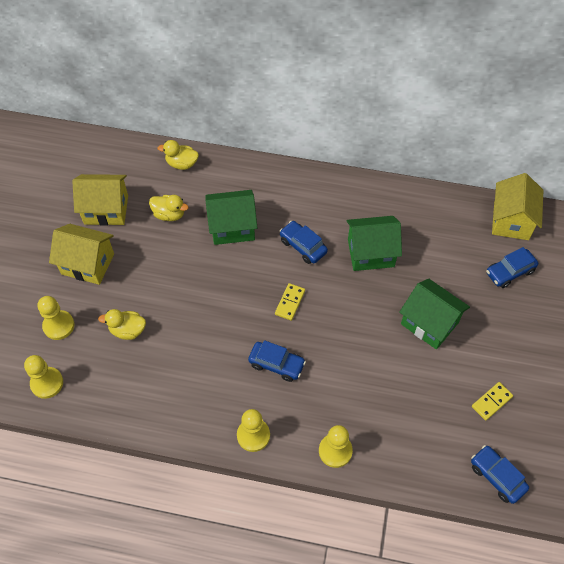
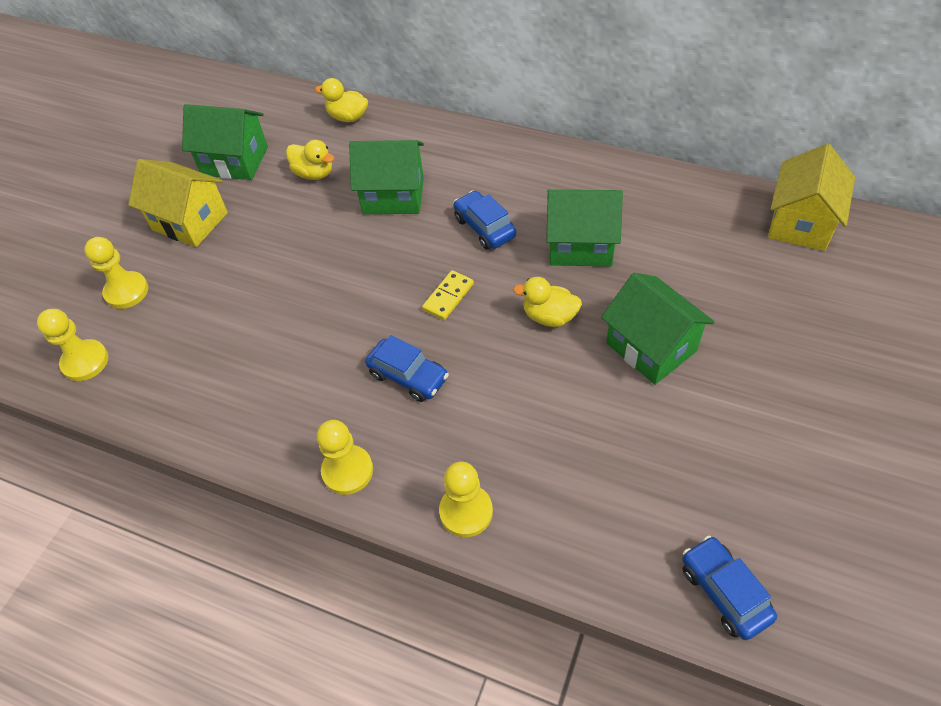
camera: 15 degrees right, 5 degrees down
yellow house [72,174,128,226] -> green house [182,104,268,180]
yellow duck [98,309,146,340] -> yellow duck moved to [513,277,582,327]
yellow domino [472,382,513,421] -> none
blue car [486,247,538,288] -> none

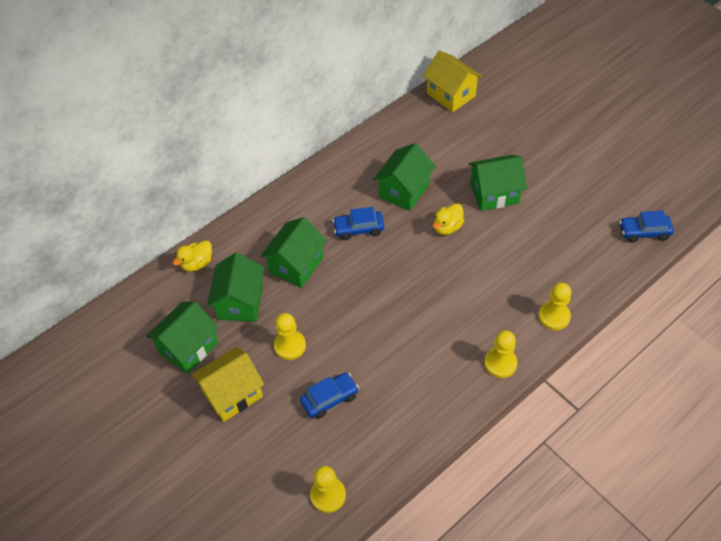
camera: 65 degrees left, 0 degrees up
yellow pawn [84,237,148,309] -> yellow pawn moved to [274,313,306,360]
yellow duck [286,140,334,180] -> green house [207,253,265,322]
blue car [365,335,449,402] -> blue car moved to [300,373,359,419]
yellow domino [422,270,474,320] -> none

